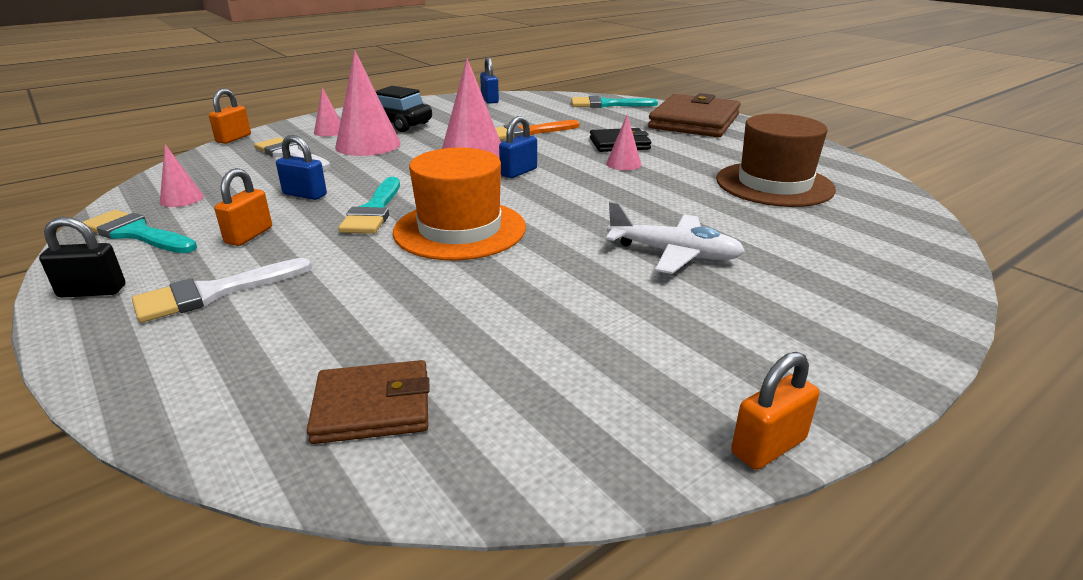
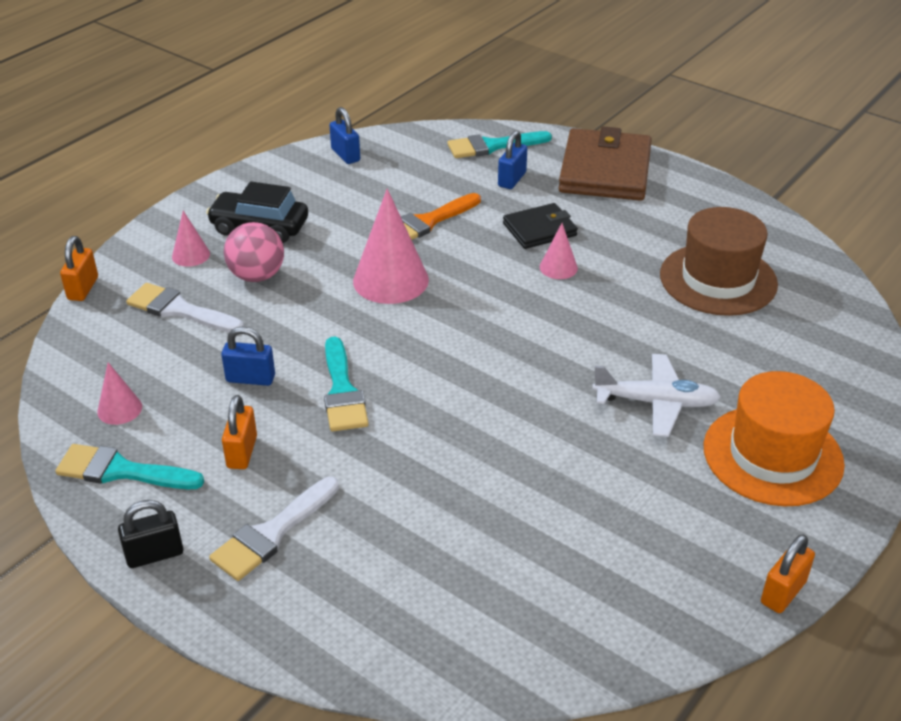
camera: 15 degrees left, 10 degrees up
brown wallet [307,360,430,444] -> none
pink cone [335,50,401,156] -> pink ball [224,222,284,282]
orange hat [393,148,526,260] -> orange hat moved to [704,371,845,506]
blue padlock [499,116,537,178] -> blue padlock moved to [498,131,528,189]

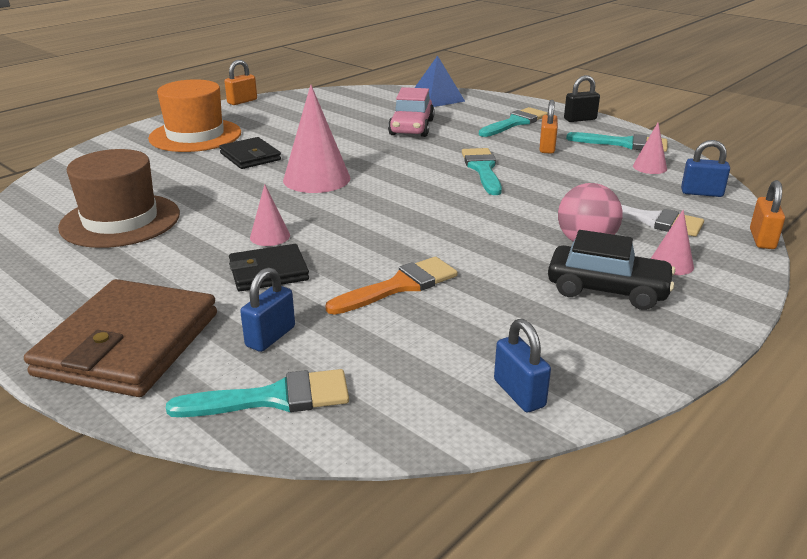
camera: 175 degrees left, 10 degrees down
white brush [209,477,339,581] -> turquoise brush [479,107,548,137]
blue padlock [221,327,275,386] -> blue padlock moved to [681,140,730,197]
pink cone [353,189,429,304] -> pink cone moved to [283,85,350,193]
white plane [592,354,721,437] -> black wallet [219,137,281,169]
none -> pink car [388,87,435,137]
none -> blue pyramid [415,55,465,107]

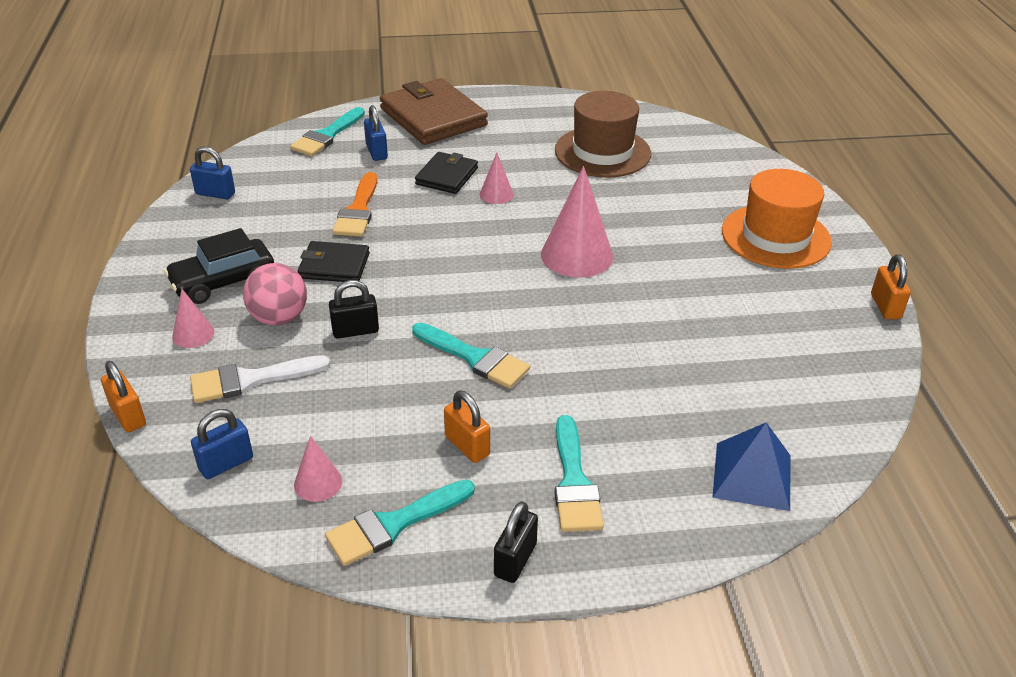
camera: 130 degrees right, 10 degrees up
black wallet [219,137,281,169] -> black wallet moved to [298,241,370,282]
pink car [388,87,435,137] -> none
none -> black padlock [329,280,379,338]

